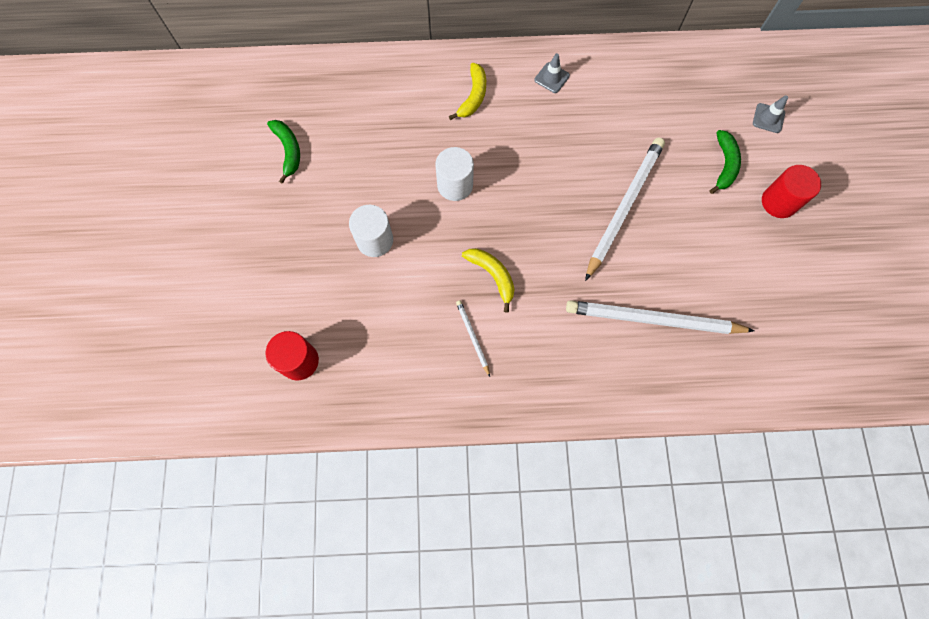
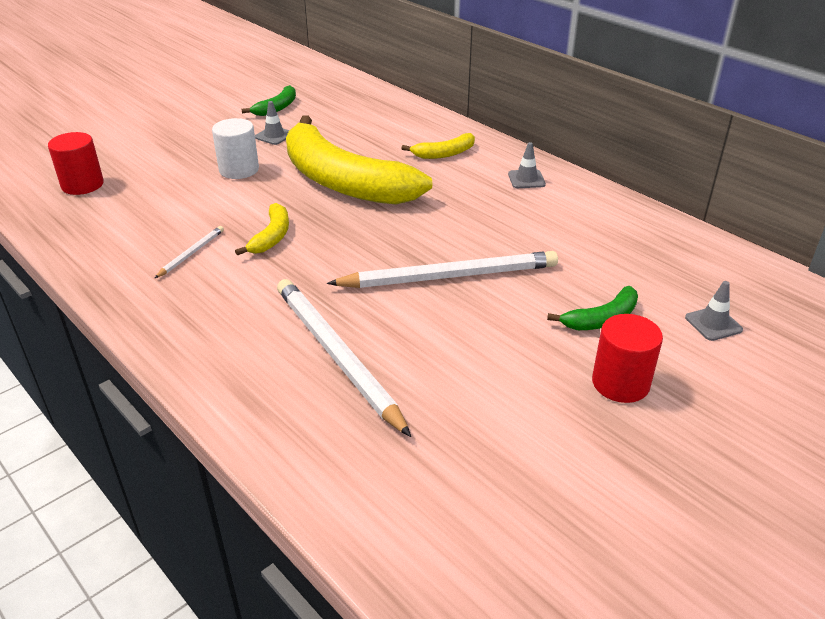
camera: 50 degrees right, 35 degrees down
white cylinder [435,147,474,201] -> yellow banana [286,115,432,205]
none -> grey traffic cone [255,101,289,145]

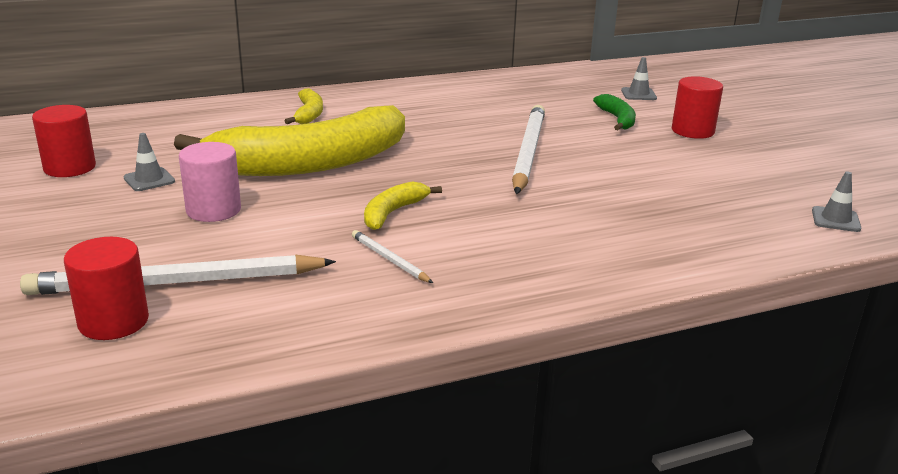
camera: 70 degrees left, 10 degrees down
white cylinder [212,118,259,179] -> pink cylinder [179,142,241,222]
yellow banana [235,203,289,256] -> yellow banana turned 90 degrees counterclockwise [364,181,442,230]
green banana [242,85,296,116] -> red cylinder [32,105,96,177]
white pencil [277,279,411,437] -> white pencil moved to [20,254,336,295]
grey traffic cone [508,142,546,188] -> grey traffic cone moved to [812,172,861,232]

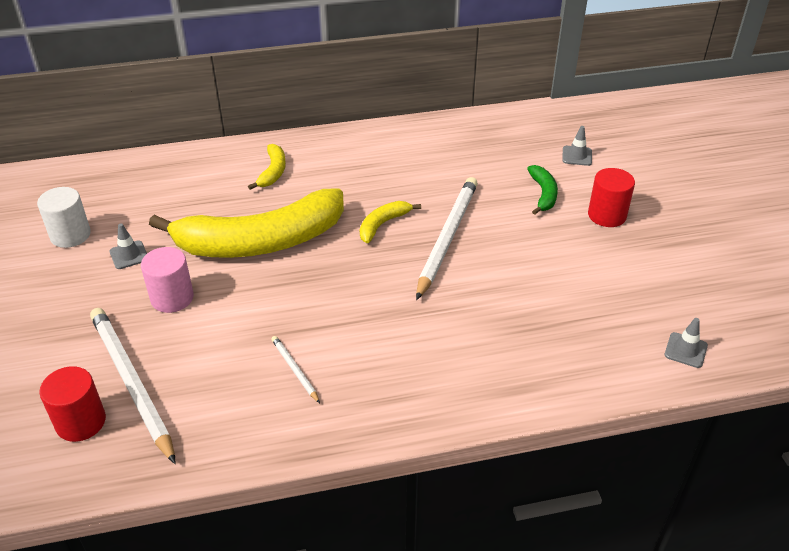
camera: 10 degrees right, 15 degrees up
white pencil [20,254,336,295] -> white pencil turned 60 degrees clockwise [90,308,176,464]
red cylinder [32,105,96,177] -> white cylinder [37,187,91,248]
yellow banana [364,181,442,230] -> yellow banana moved to [360,201,421,243]

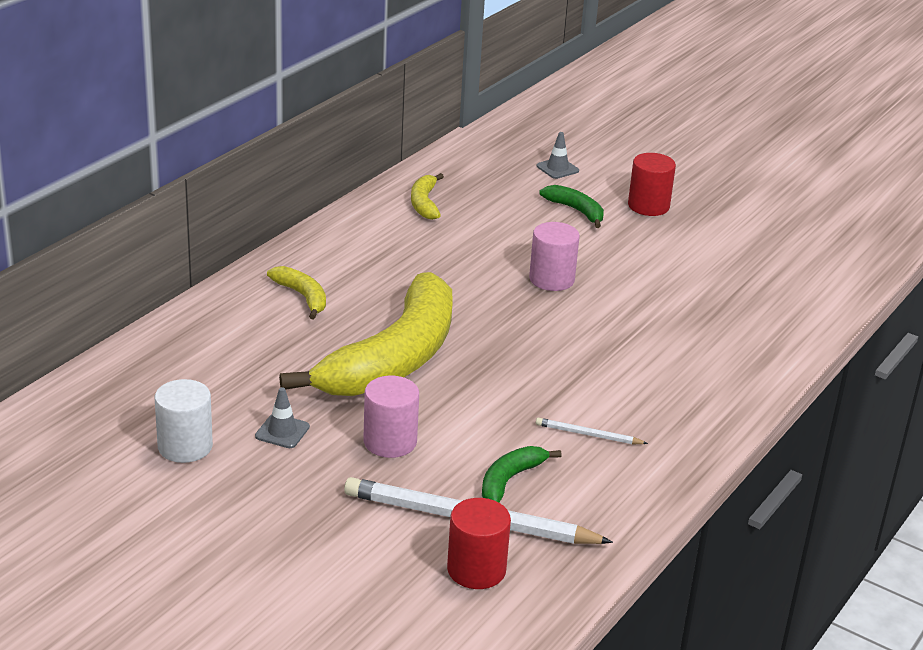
camera: 45 degrees left, 10 degrees down
yellow banana [360,201,421,243] -> yellow banana moved to [411,173,444,220]
white pencil [416,177,478,300] -> pink cylinder [529,222,580,291]
grey traffic cone [665,318,708,368] -> none
none -> green banana [482,446,562,502]

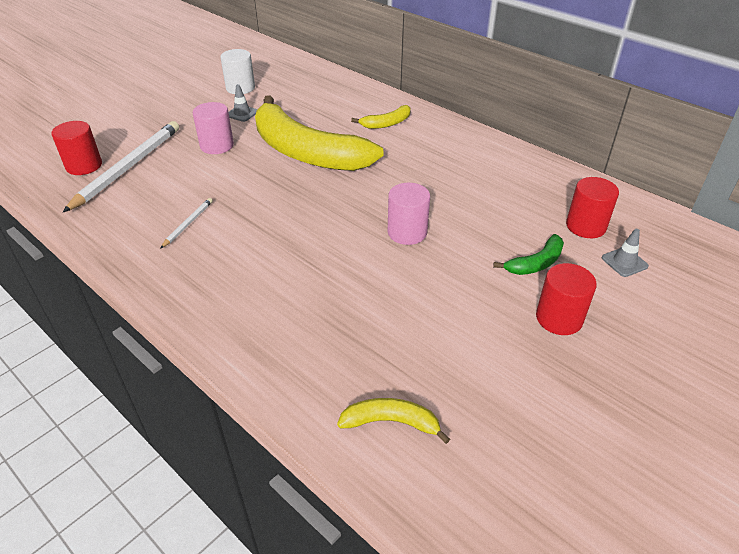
camera: 100 degrees right, 10 degrees up
yellow banana [411,173,444,220] -> yellow banana moved to [337,398,450,444]
green banana [482,446,562,502] -> none
none -> red cylinder [566,177,619,238]

